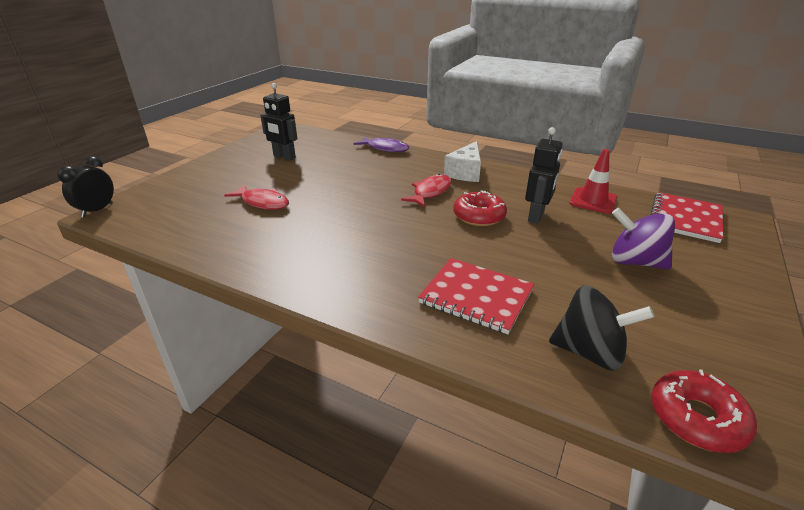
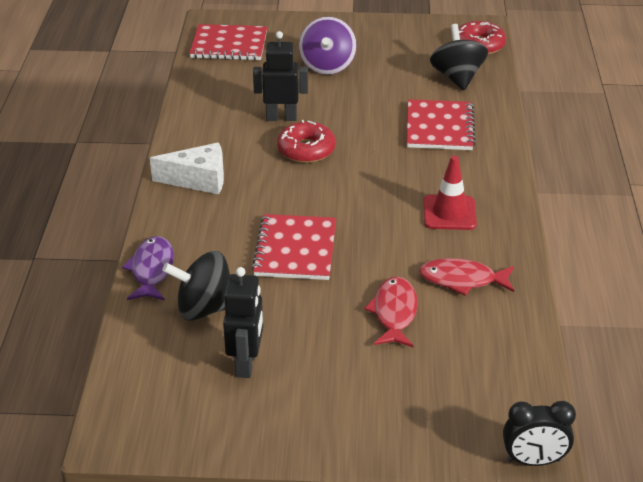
camera: 115 degrees left, 5 degrees up
red fish [401,174,452,207] -> red fish moved to [419,258,514,296]
red traffic cone [569,149,617,214] -> red traffic cone moved to [423,156,477,230]
none -> black spinning top [162,251,230,321]
none -> red notebook [252,214,336,280]

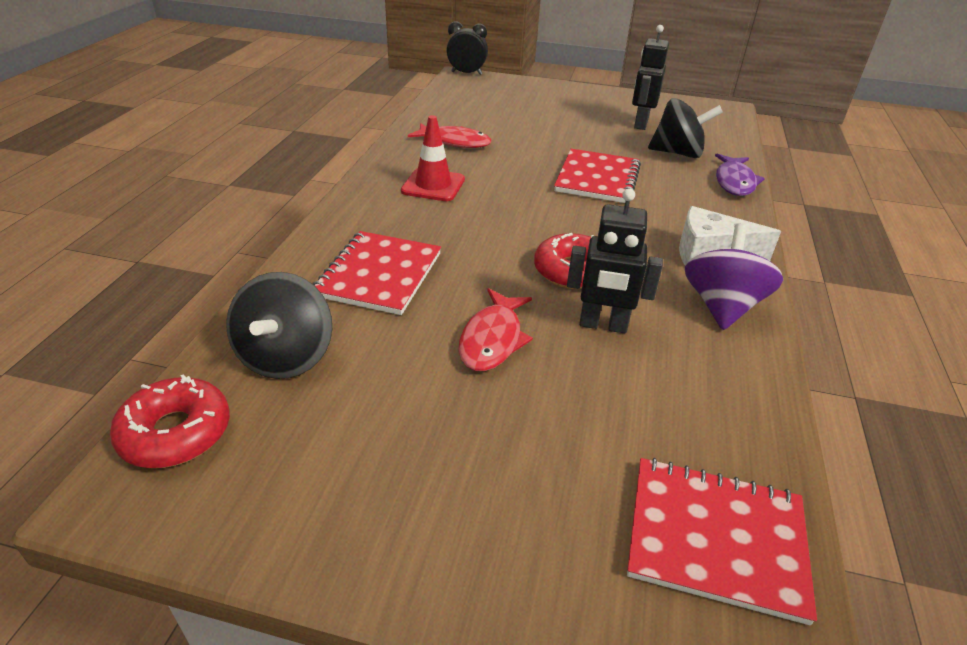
camera: 170 degrees left, 0 degrees up
purple spinning top [299,17,357,75] -> purple spinning top moved to [685,224,783,330]
red fish [364,277,418,347] -> red fish moved to [458,288,533,371]

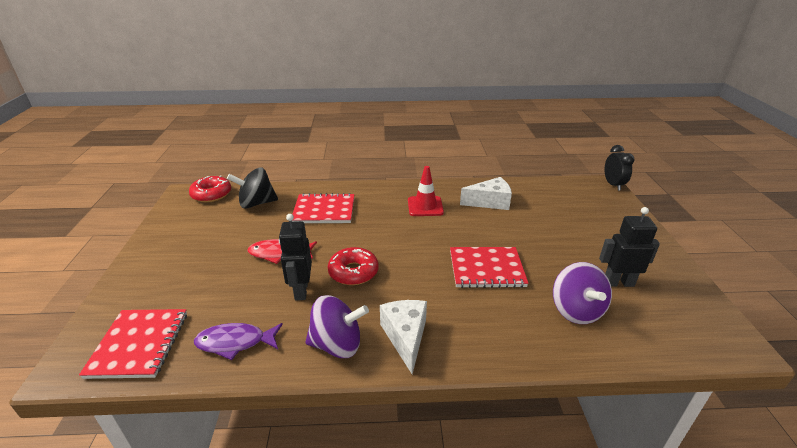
camera: 75 degrees right, 5 degrees down
red fish [408,123,491,148] -> white cheese [460,177,512,210]
black spinning top [648,98,723,158] -> purple spinning top [553,262,612,324]
purple fish [715,154,765,196] -> purple fish moved to [194,323,283,360]

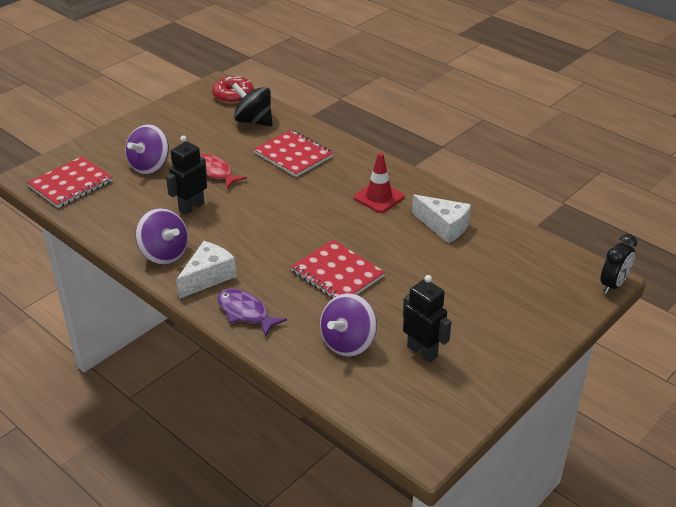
camera: 45 degrees right, 5 degrees up
purple fish [194,323,283,360] -> purple fish moved to [217,289,287,337]
red donut [328,247,379,285] -> none
none -> purple spinning top [125,124,169,174]

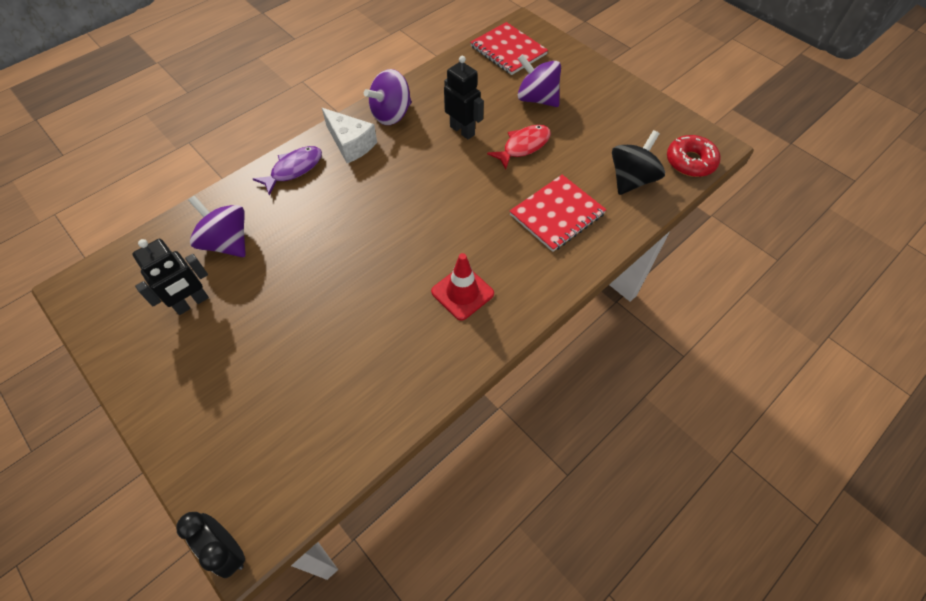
camera: 95 degrees right, 20 degrees up
red notebook [291,240,385,299] -> none
white cheese [412,194,471,243] -> none

